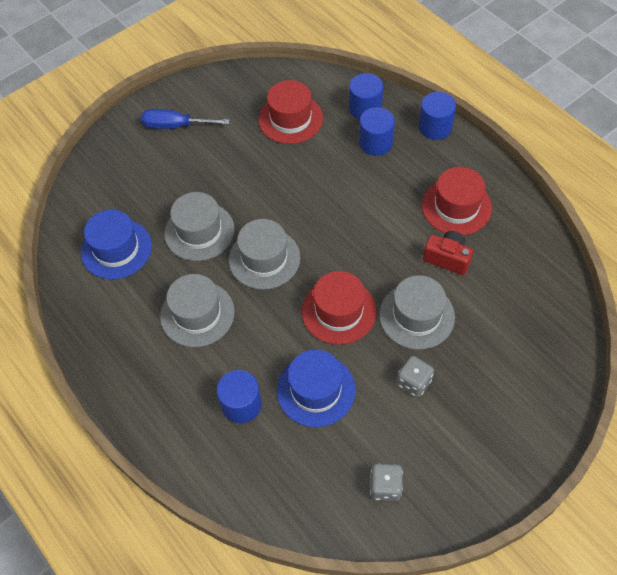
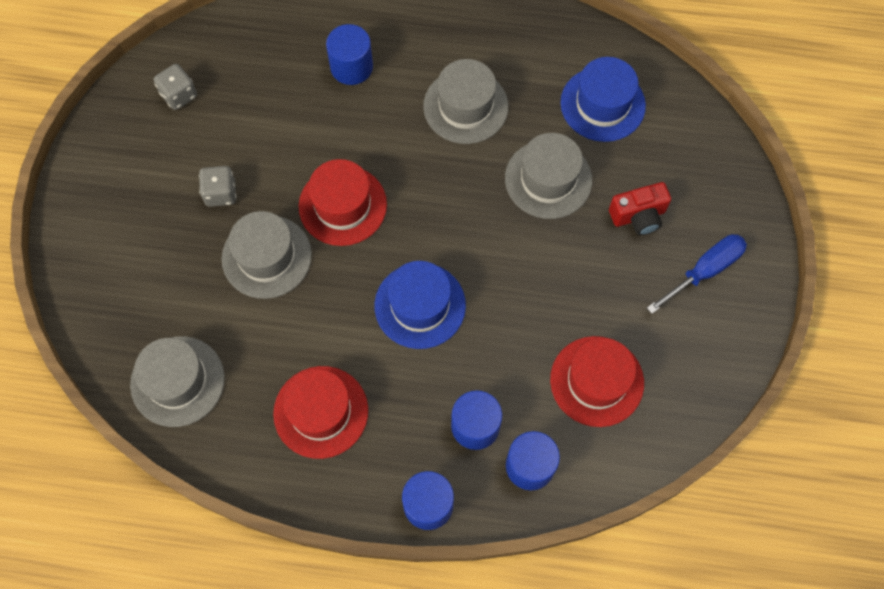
camera: 135 degrees right, 10 degrees up
grey hat [229,219,301,290] -> grey hat moved to [130,336,225,427]
blue hat [277,350,356,427] -> blue hat moved to [374,261,466,349]
red camera [423,231,473,275] -> red camera moved to [609,182,671,235]

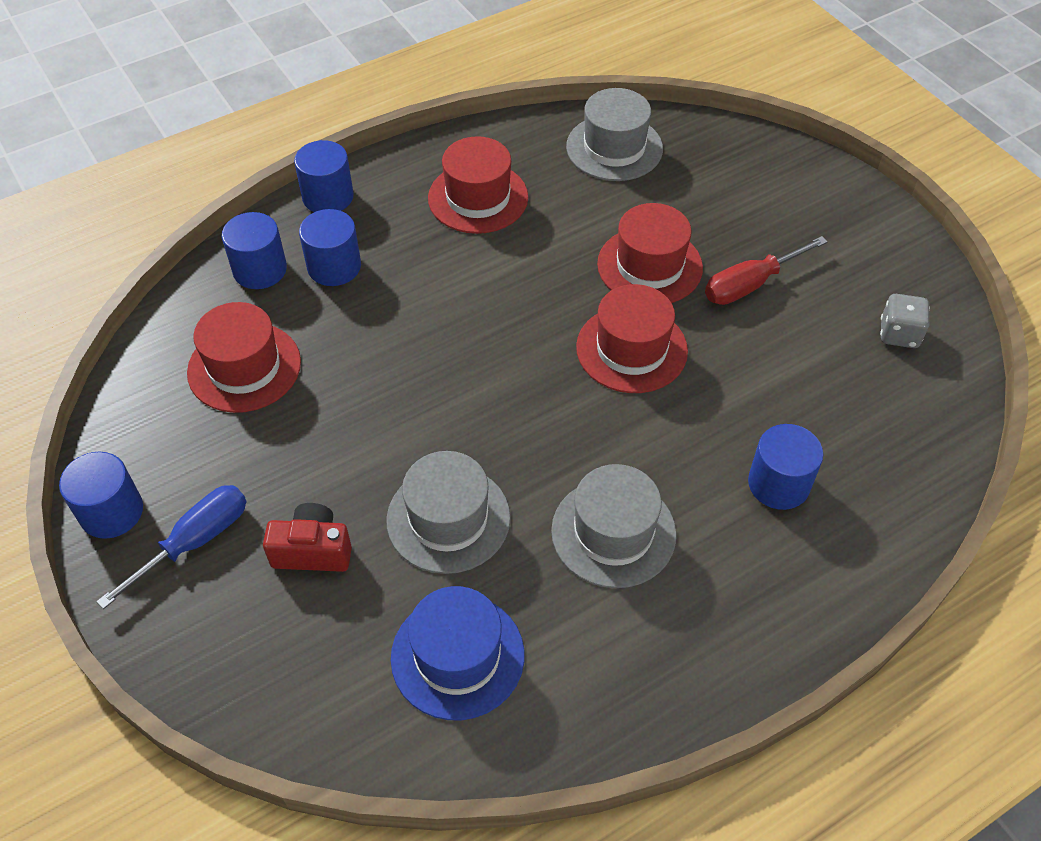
camera: 140 degrees right, 15 degrees down
grey dice [199,166,236,207] -> red screwdriver [705,236,828,305]
grey hat [221,211,312,299] -> red hat [597,203,703,303]
blue hat [374,261,466,349] -> none
red camera [609,182,671,235] -> red camera turned 60 degrees clockwise [263,503,352,572]
blue screwdriver [647,234,747,314] -> blue screwdriver turned 150 degrees counterclockwise [96,485,247,609]
none -> blue cylinder [59,452,143,539]

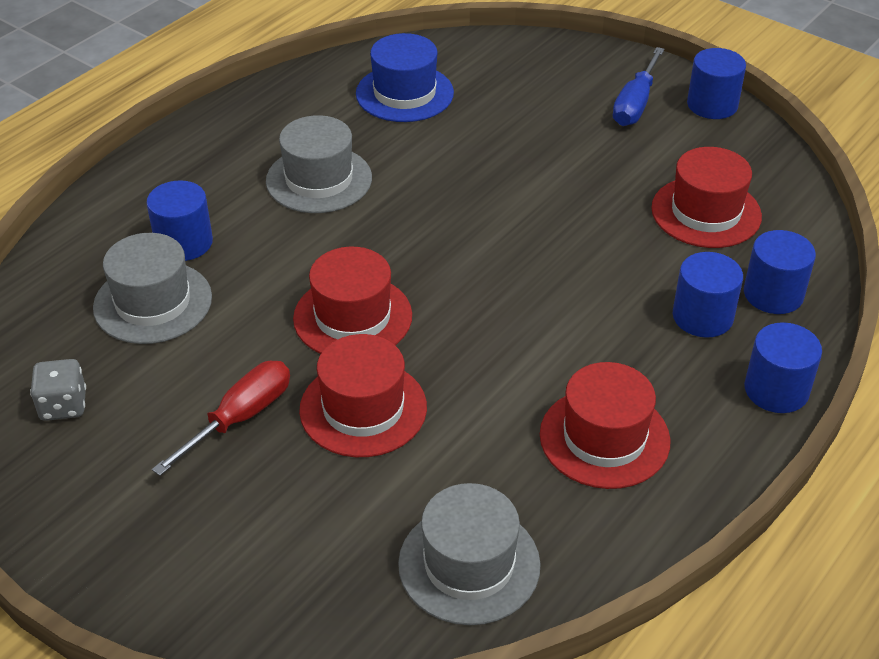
camera: 160 degrees right, 10 degrees down
red camera [263,503,352,572] -> none
grey hat [387,451,510,574] -> grey hat moved to [93,233,212,344]

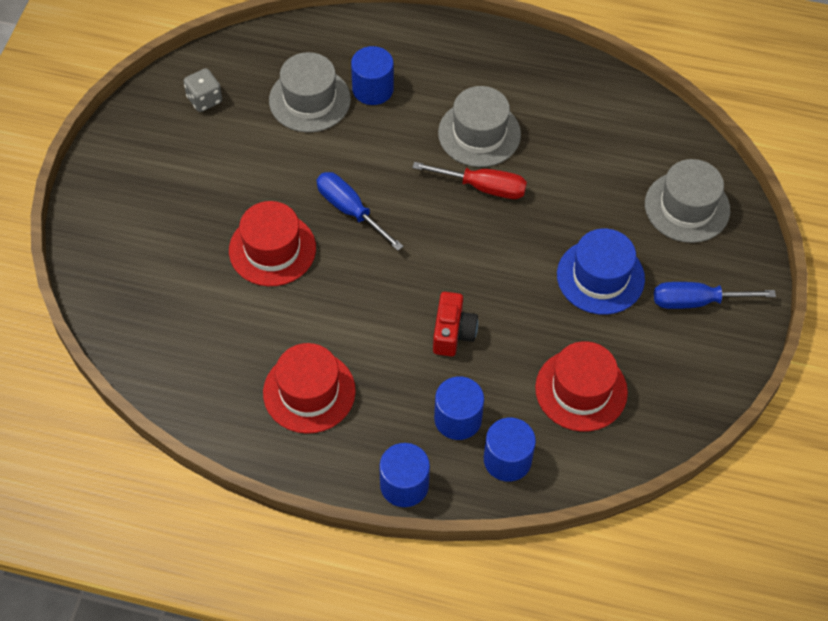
camera: 65 degrees right, 15 degrees up
red screwdriver [152,361,290,476] -> red screwdriver moved to [412,162,527,199]
red hat [293,247,412,354] -> blue screwdriver [317,172,403,251]
blue hat [356,33,454,122] -> blue hat moved to [557,228,645,315]
grey hat [398,483,540,625] -> grey hat moved to [645,159,730,243]
blue cylinder [687,48,746,119] -> none
none -> red camera [433,292,478,356]

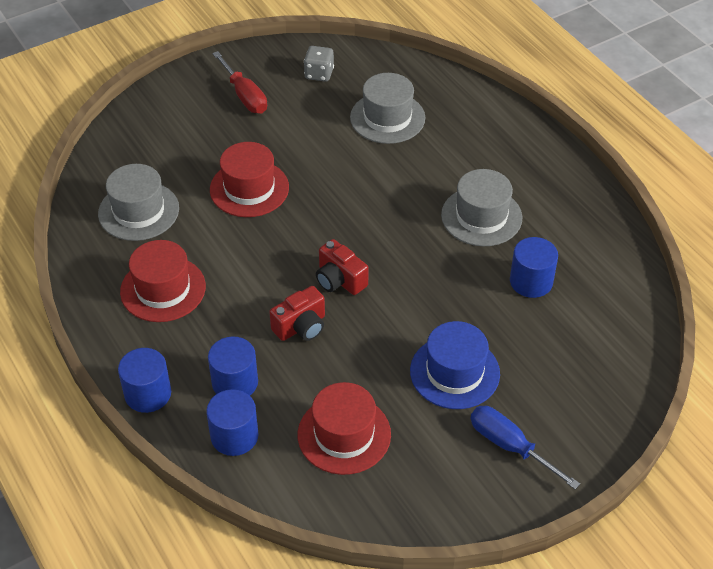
camera: 45 degrees right, 10 degrees down
blue screwdriver [317,172,403,251] -> none
blue cylinder [351,46,394,105] -> blue cylinder moved to [510,237,558,298]
red screwdriver [412,162,527,199] -> red screwdriver moved to [212,51,267,113]
grey hat [645,159,730,243] -> grey hat moved to [98,164,179,241]
none -> red camera [316,239,369,295]

